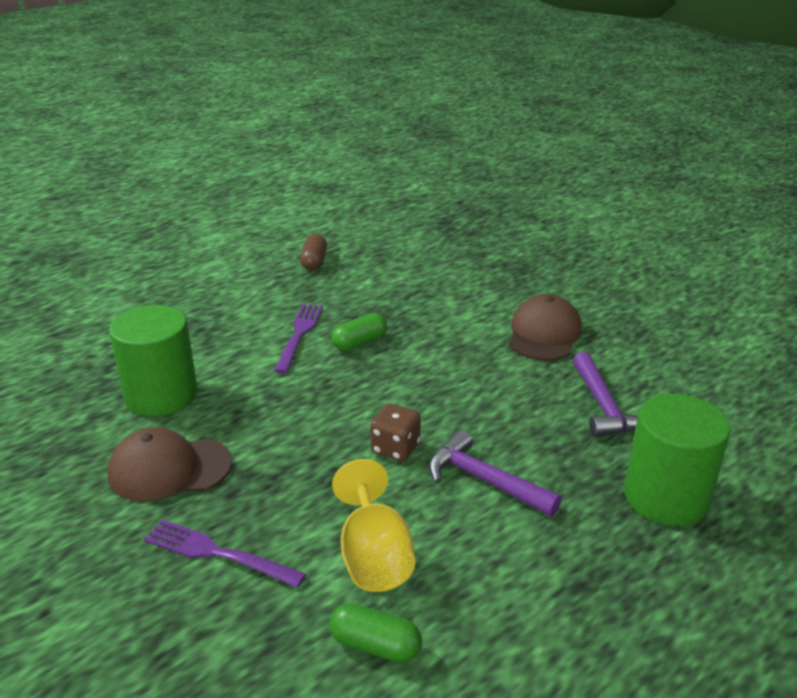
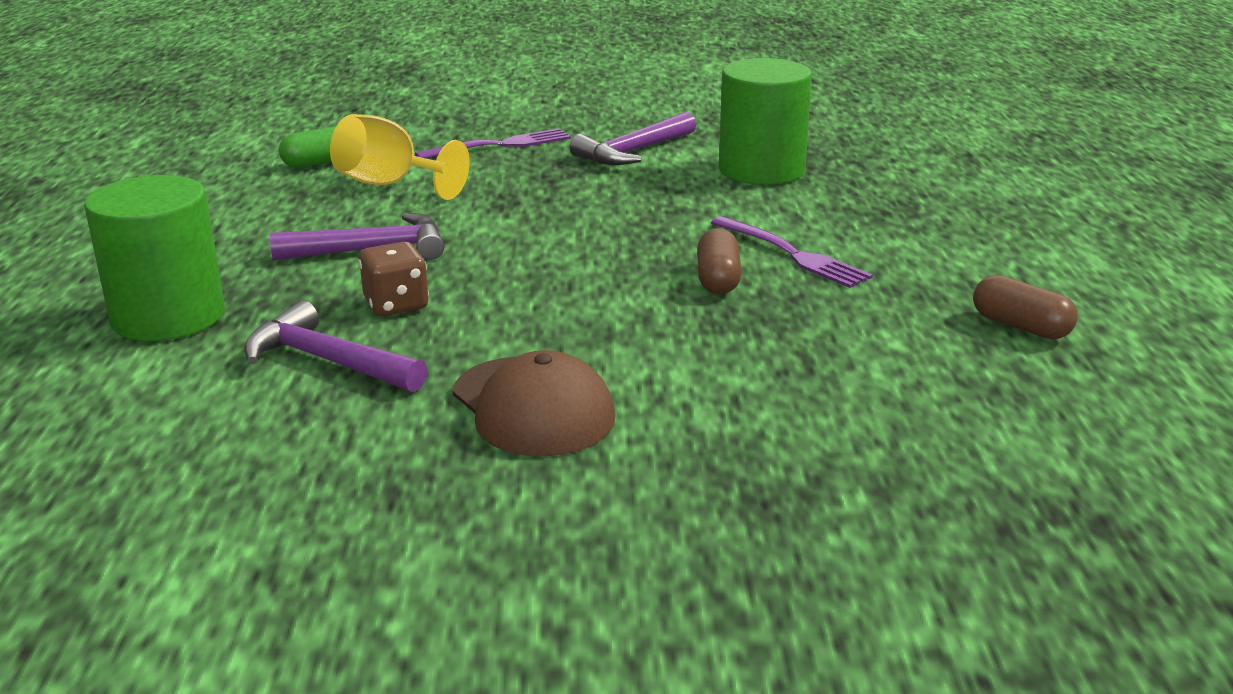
camera: 130 degrees right, 5 degrees down
brown cap [107,427,232,501] -> purple hammer [569,112,696,165]
green capsule [331,313,387,351] -> brown capsule [697,228,742,294]
brown dice [370,403,421,461] -> brown dice moved to [359,242,429,316]

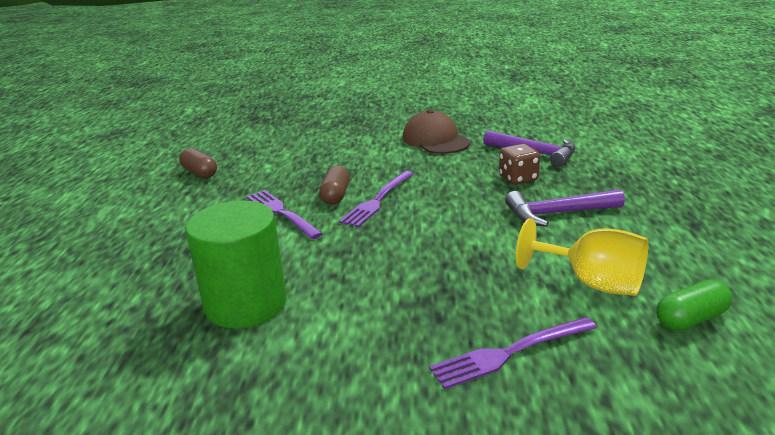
camera: 175 degrees left, 0 degrees up
green cylinder [84,175,225,341] -> none
purple hammer [569,112,696,165] -> none
none -> purple fork [339,171,414,227]

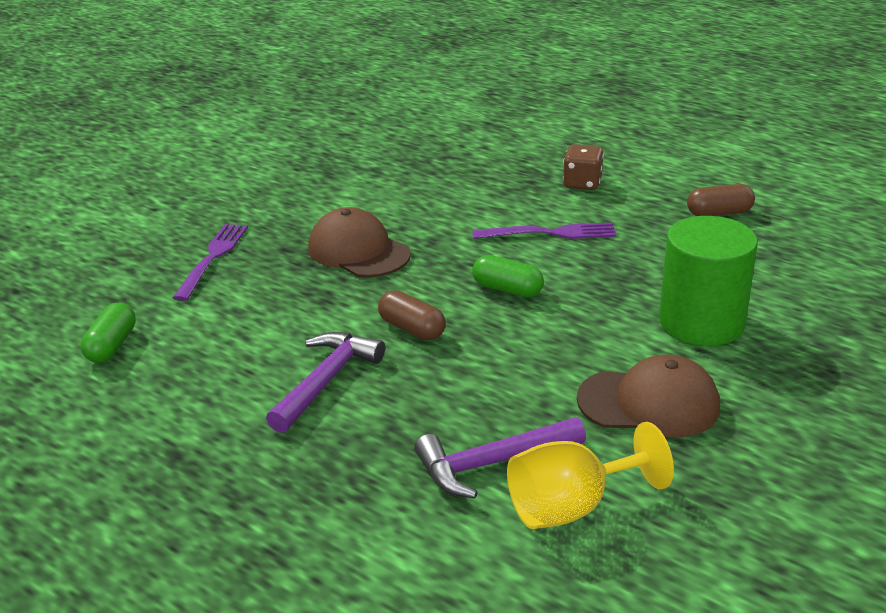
camera: 125 degrees right, 5 degrees up
green cylinder [185,200,287,328] -> green cylinder moved to [659,216,758,346]
brown capsule [319,165,350,204] -> brown capsule moved to [378,290,446,340]
purple fork [339,171,414,227] -> green capsule [472,255,544,297]
brown dice [499,144,540,185] -> brown dice moved to [563,144,604,190]
yellow goblet [516,218,649,296] -> yellow goblet moved to [507,422,674,529]
none -> brown cap [308,207,411,277]

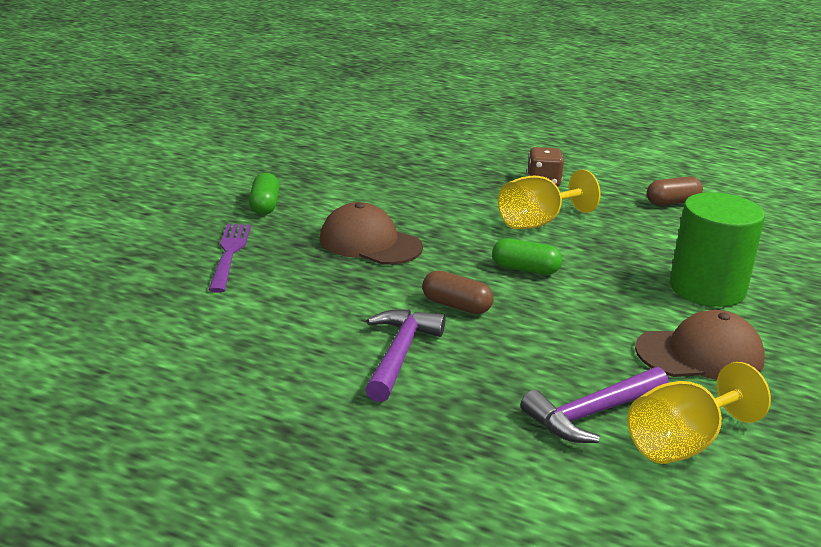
camera: 15 degrees left, 5 degrees down
green capsule [81,302,136,363] -> green capsule moved to [249,173,280,215]
purple fork [472,223,616,239] -> yellow goblet [498,170,600,229]

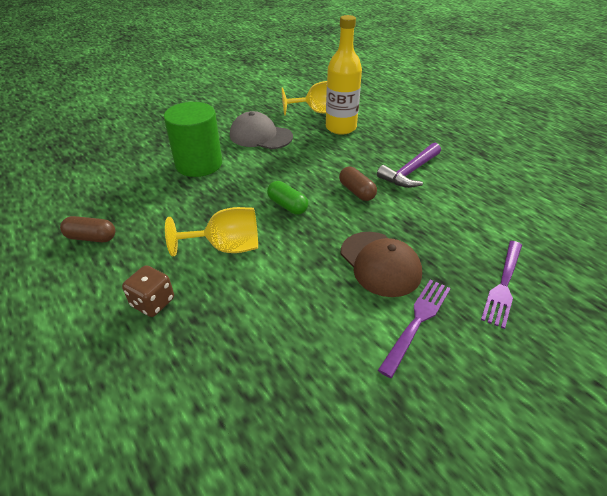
camera: 150 degrees left, 15 degrees up
green capsule [249,173,280,215] -> none
purple hammer [521,367,669,443] -> yellow bottle [326,15,362,135]
brown cap [635,310,765,380] -> grey cap [230,111,293,149]
none -> purple fork [378,279,451,378]

